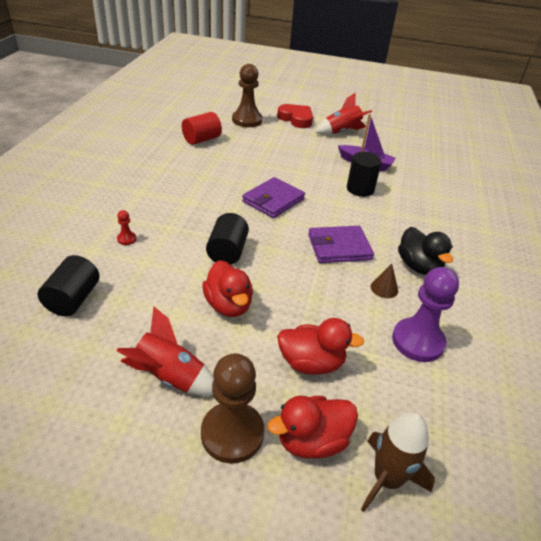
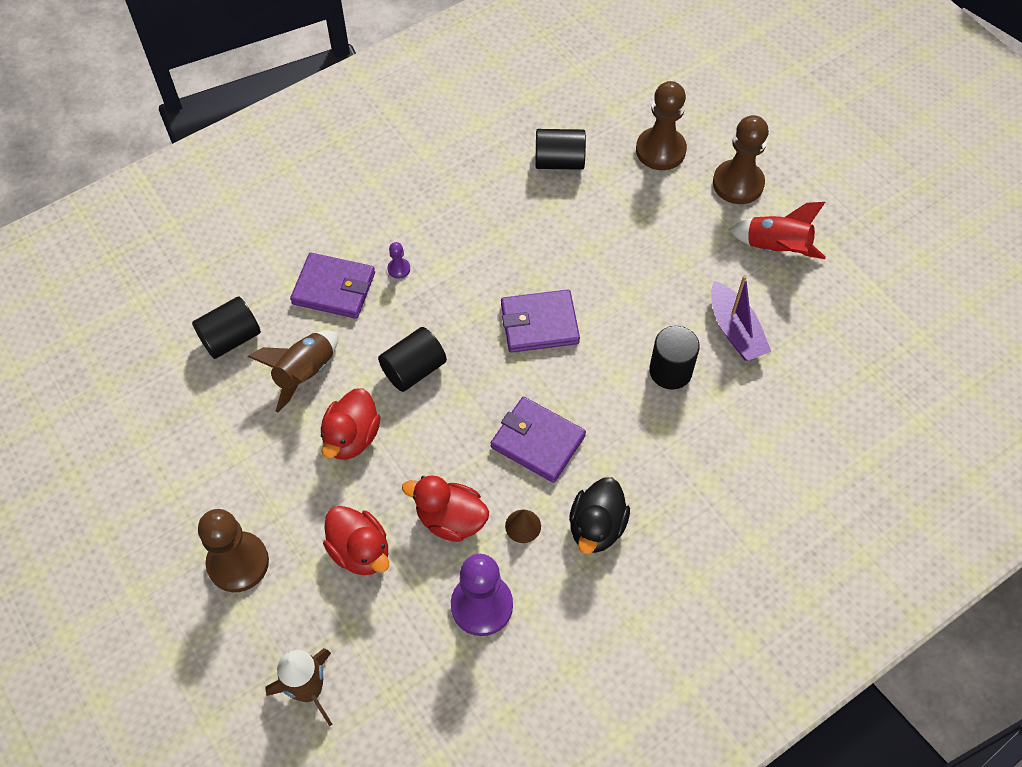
camera: 45 degrees right, 20 degrees up
red rocket [116,307,214,396] -> none
red pawn [117,210,136,245] -> purple wallet [290,253,375,319]
red cylinder [182,112,222,145] -> black cylinder [536,129,586,170]
red duck [268,396,358,459] -> red duck moved to [402,475,489,542]
red heart [277,104,313,128] -> brown pawn [713,115,769,204]
none -> brown rocket [248,331,338,413]
none -> purple pawn [388,242,410,279]

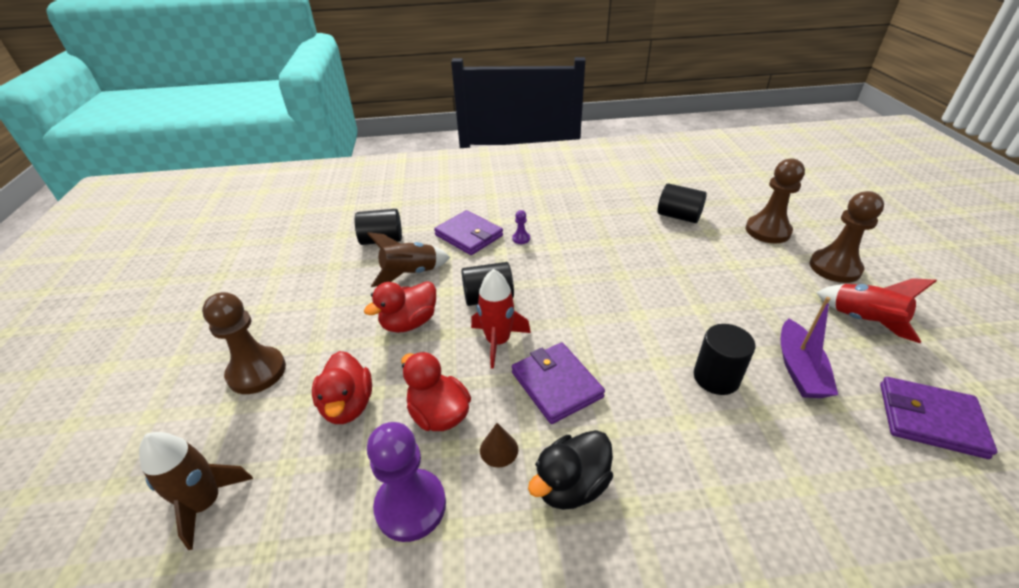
camera: 30 degrees right, 20 degrees down
purple wallet [501,289,580,353] -> purple wallet moved to [880,377,998,459]
none -> red rocket [471,269,531,369]

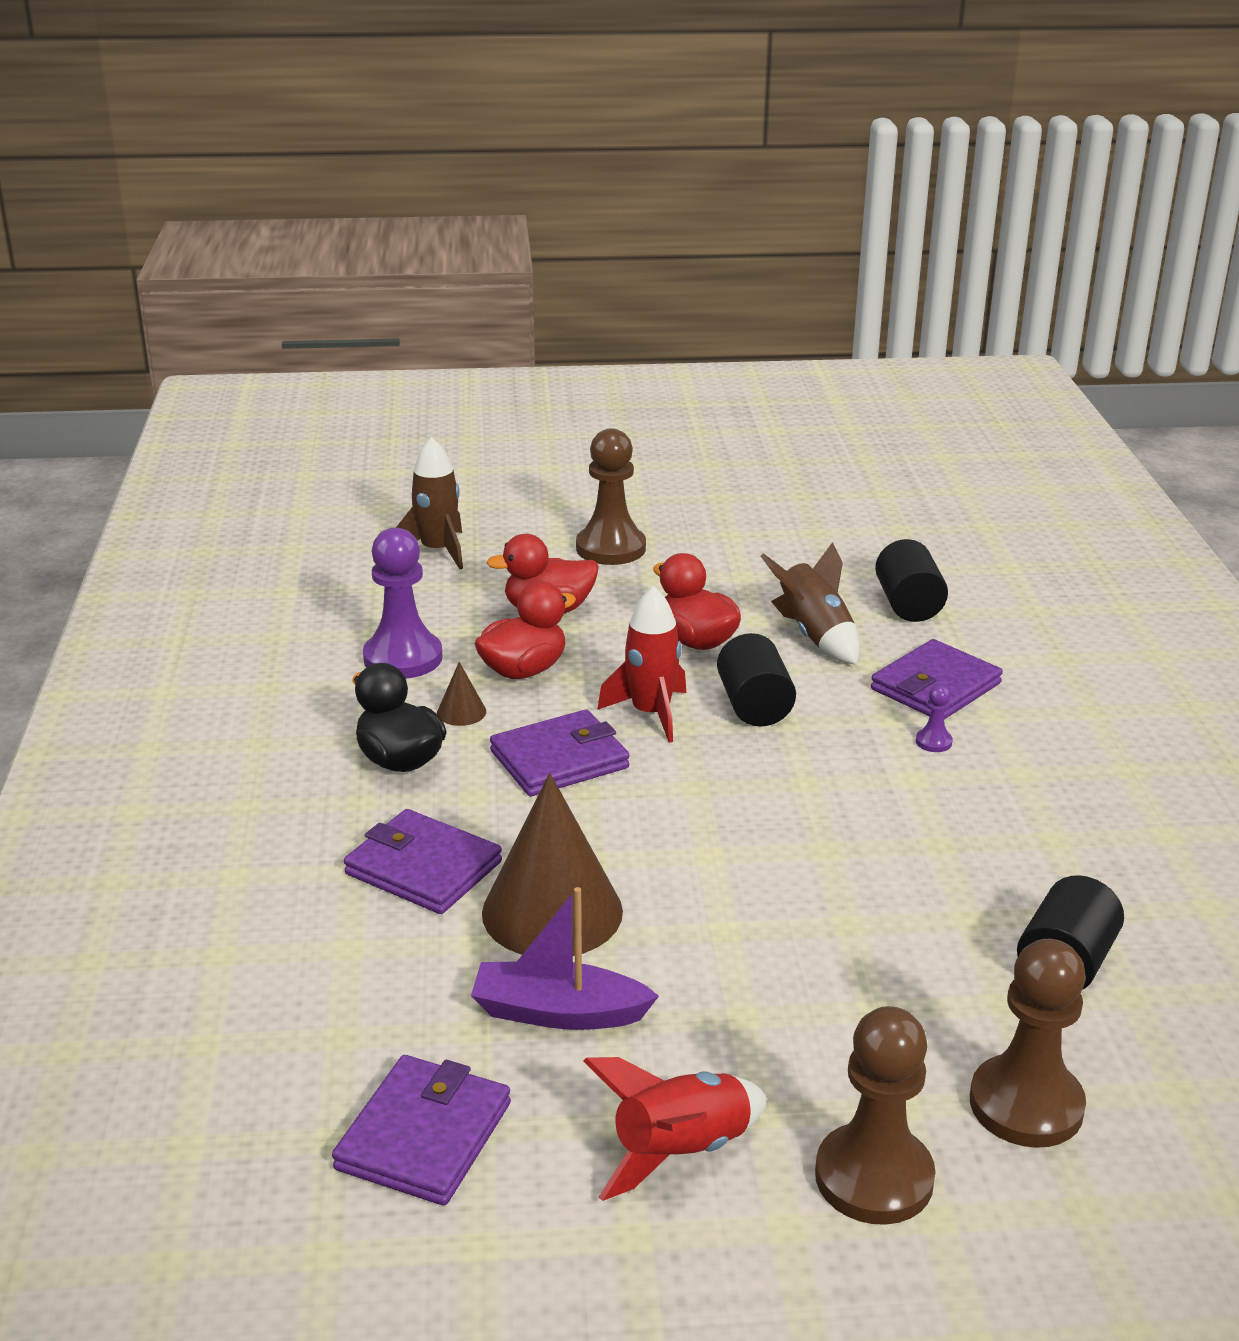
camera: 90 degrees right, 10 degrees down
black cylinder [694,324,755,395] -> brown cone [482,773,623,956]
none -> purple wallet [344,809,502,914]

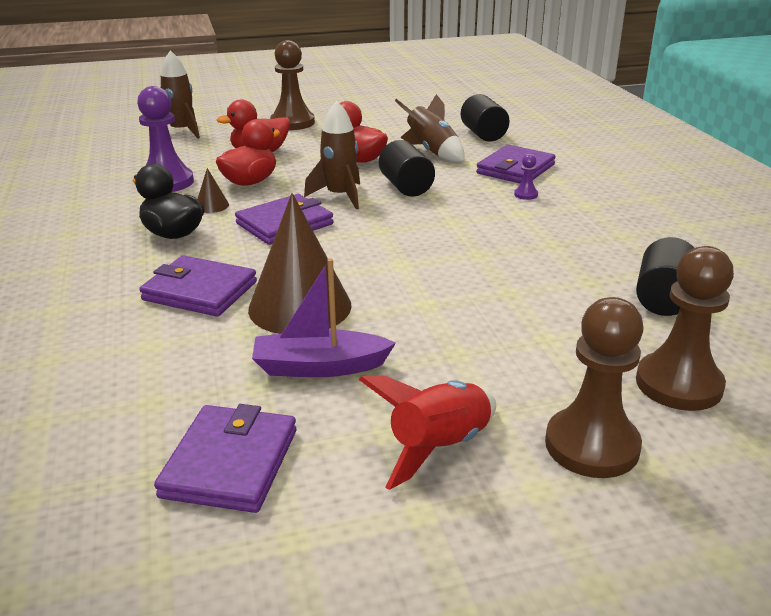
camera: 10 degrees left, 0 degrees up
red rocket [597,586,686,743] -> brown rocket [304,101,360,209]

